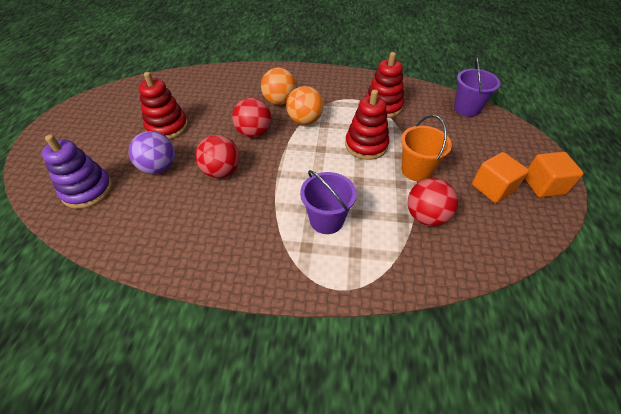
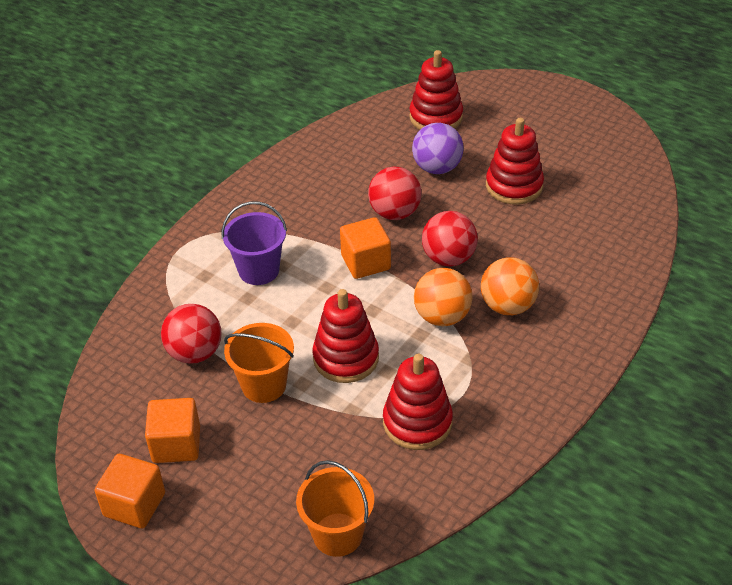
camera: 120 degrees right, 5 degrees down
purple stacking toy [42,135,113,209] -> red stacking toy [409,50,463,130]
purple bucket [454,57,501,117] -> orange bucket [296,460,374,557]
none -> orange cube [340,217,391,279]

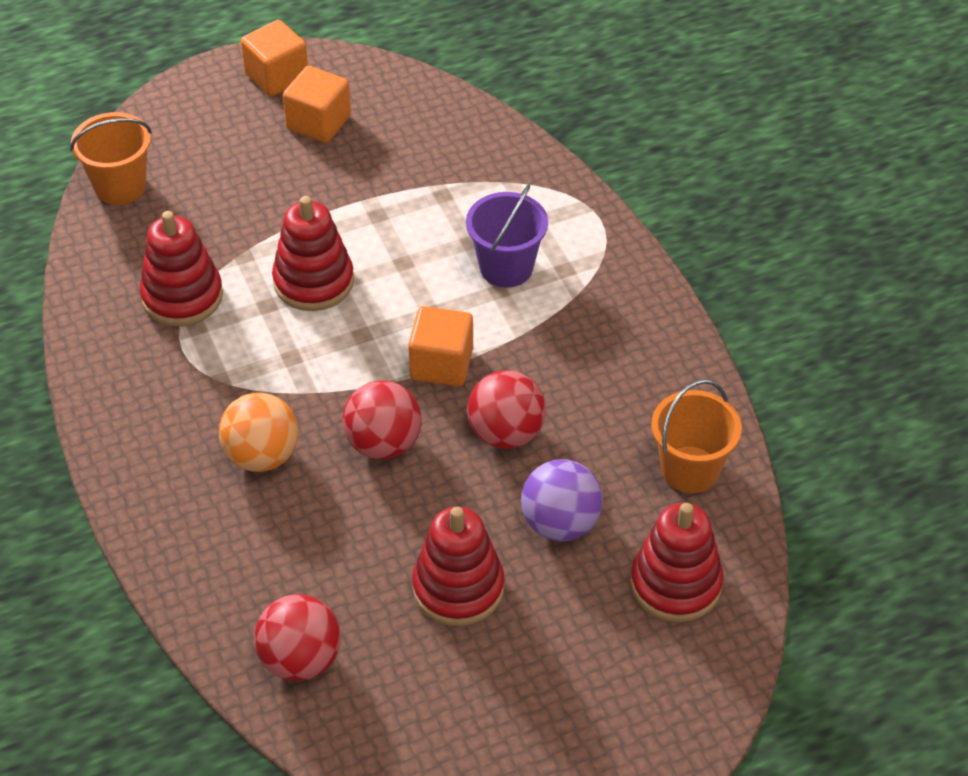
camera: 120 degrees right, 5 degrees up
red ball [161,304,222,364] -> red ball moved to [254,594,341,681]
orange bucket [224,323,294,403] -> orange bucket moved to [651,379,742,493]
orange ball [414,268,472,326] -> none

